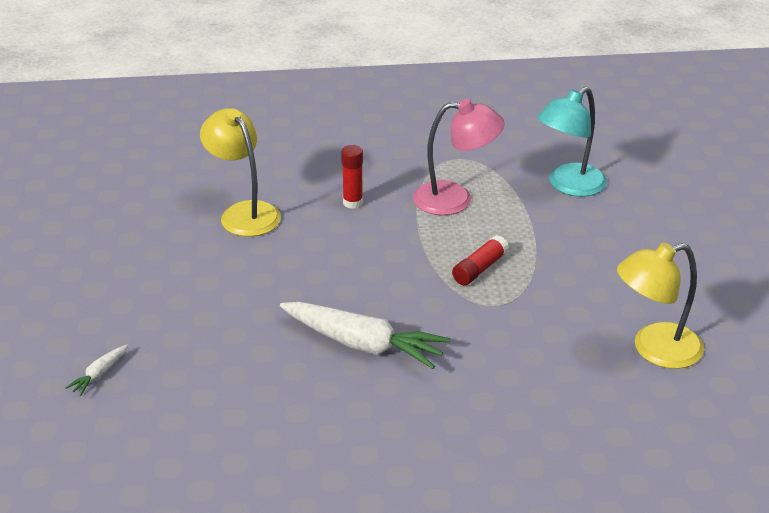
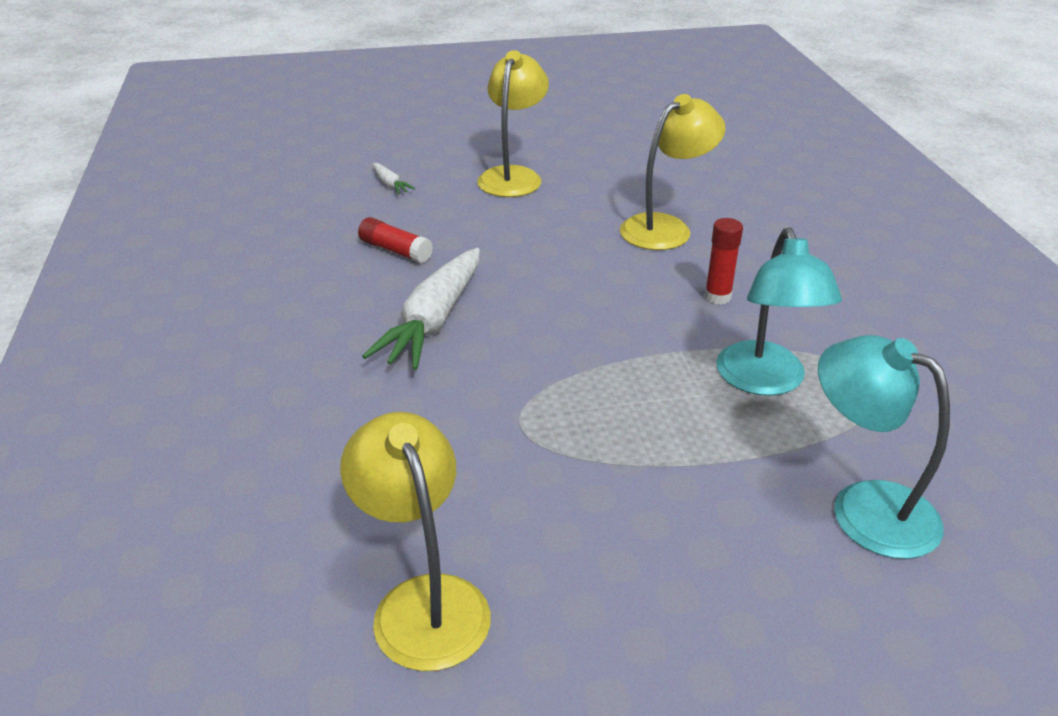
camera: 85 degrees right, 0 degrees up
white carrot [65,344,128,396] -> white carrot turned 150 degrees counterclockwise [372,163,416,195]
pink lamp [413,99,505,215] -> turquoise lamp [716,227,842,396]
red glue stick [452,235,509,285] -> red glue stick moved to [358,217,433,263]
none -> yellow lamp [477,50,549,197]

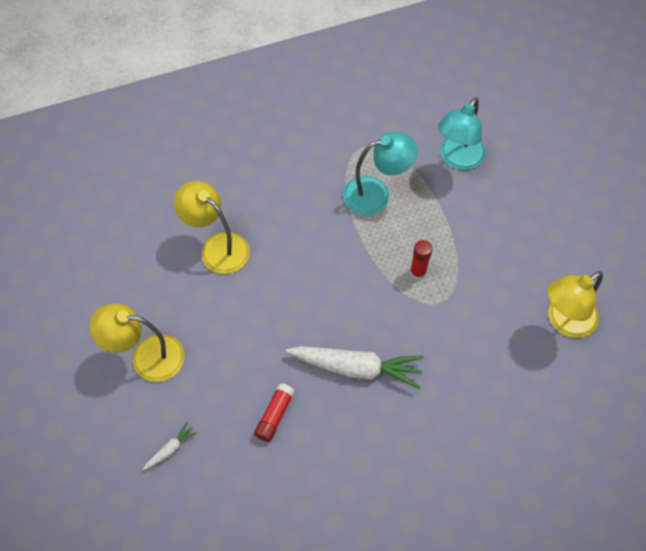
camera: 100 degrees left, 25 degrees up
red glue stick [705,218,743,305] -> red glue stick moved to [410,240,433,280]

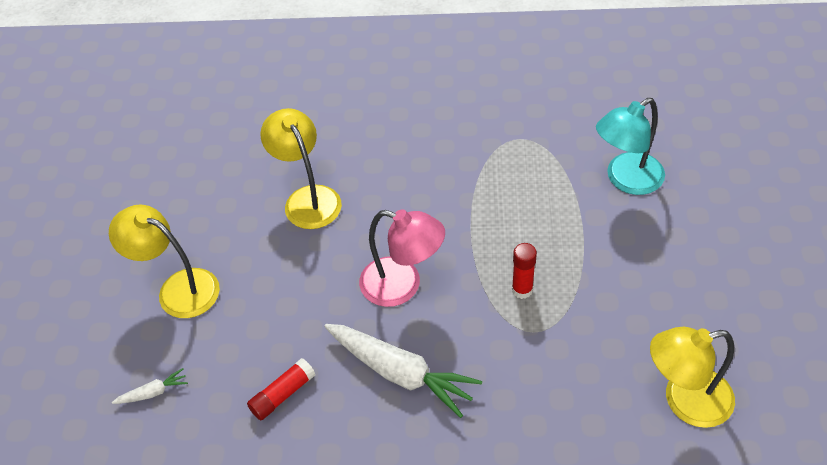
camera: 25 degrees right, 10 degrees down
turquoise lamp [343,132,418,215] -> none
none -> pink lamp [359,209,445,307]

